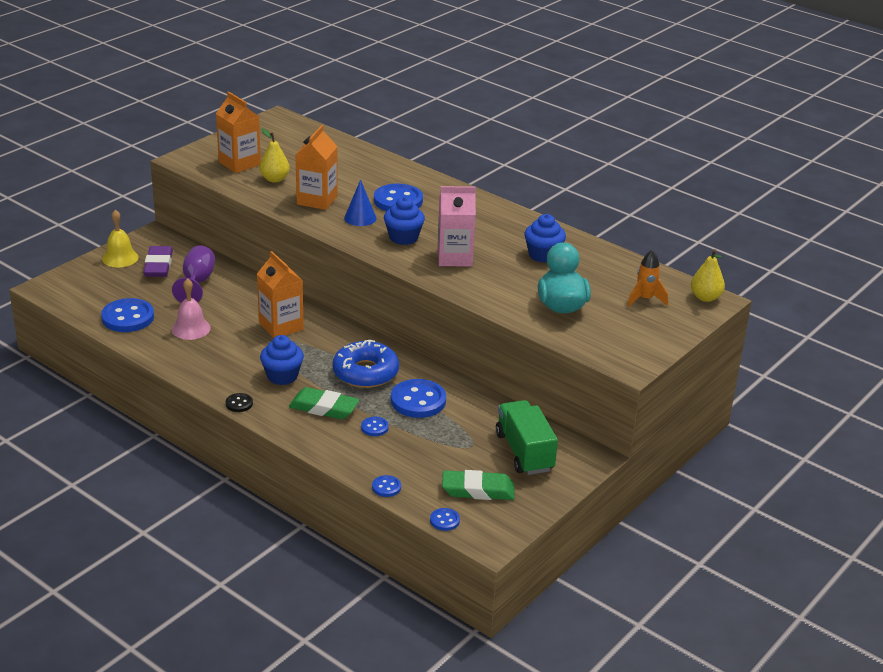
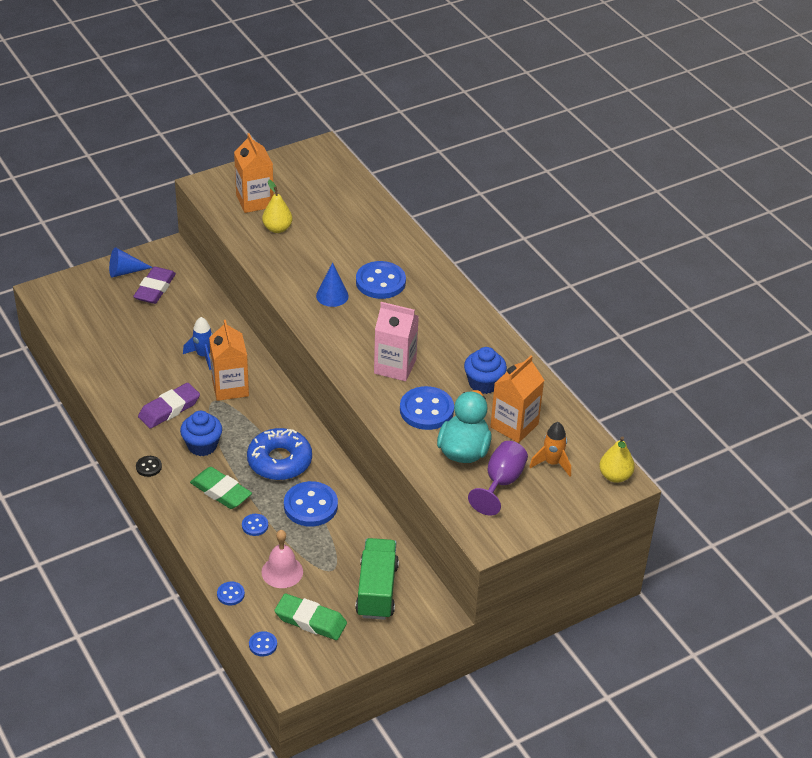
camera: 20 degrees right, 10 degrees up
blue button [101,298,154,332] -> blue button moved to [400,386,454,430]
yellow bell [102,210,139,267] -> blue cone [109,247,153,278]
purple goblet [172,245,215,303] -> purple goblet moved to [468,441,528,516]
pink bell [172,278,211,340] -> pink bell moved to [262,530,303,588]
orange carton [295,125,338,210] -> orange carton moved to [490,356,544,443]
blue cupcake [384,197,425,245] -> none
none -> purple eraser [138,383,200,428]
none -> blue rocket [183,317,213,370]

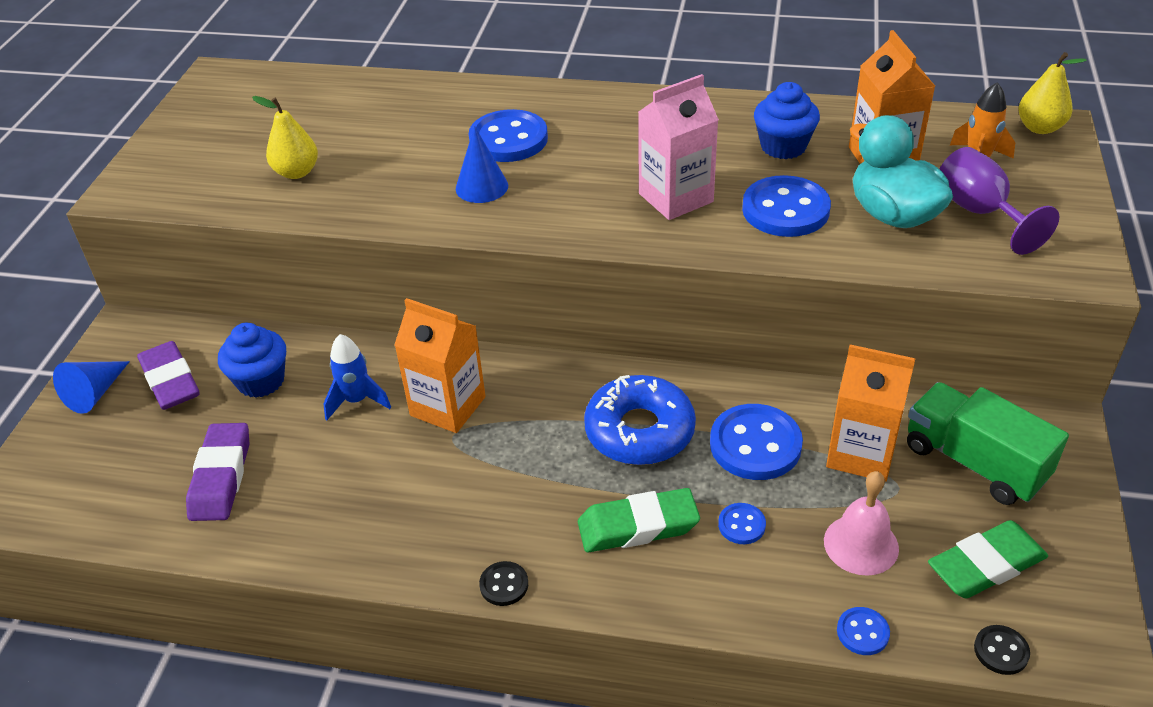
camera: 45 degrees left, 0 degrees up
purple eraser [138,383,200,428] -> purple eraser moved to [186,423,249,521]
blue cupcake [180,411,222,456] -> blue cupcake moved to [218,323,286,398]
orange carton [234,133,274,213] -> orange carton moved to [826,344,916,482]
blue button [249,631,277,657] -> black button [974,625,1030,675]

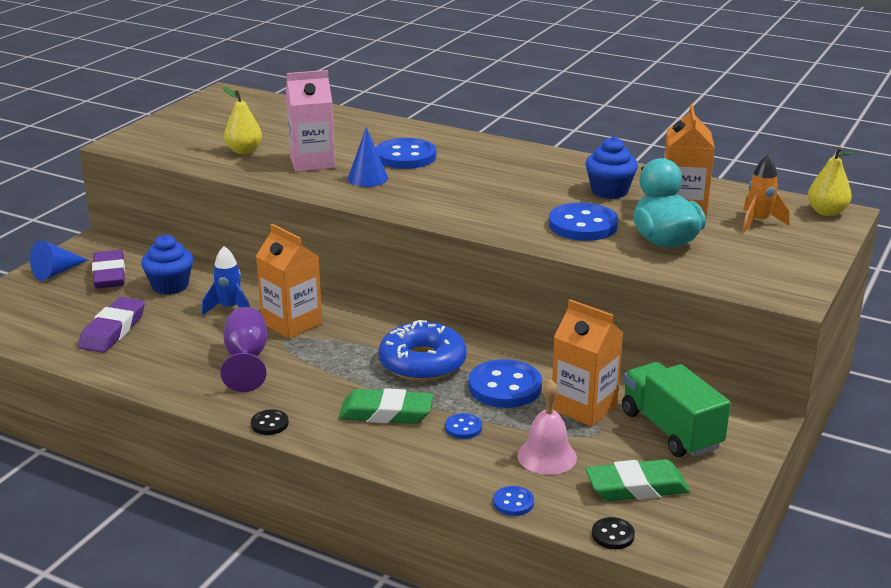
camera: 15 degrees right, 15 degrees down
pink carton [638,74,719,220] -> pink carton moved to [286,70,335,172]
purple goblet [940,147,1060,255] -> purple goblet moved to [220,307,267,392]

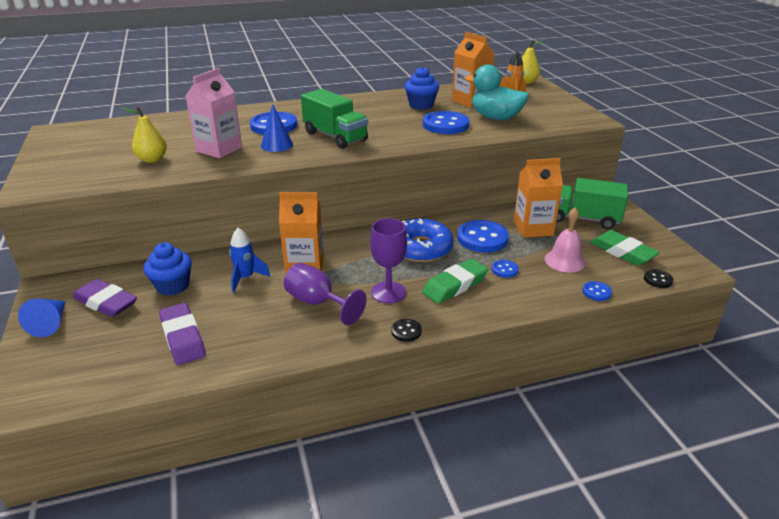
camera: 45 degrees left, 5 degrees up
green eraser [585,459,690,501] -> green eraser turned 75 degrees counterclockwise [590,230,660,266]
none -> green truck [301,89,368,149]
none -> purple goblet [370,218,407,304]

